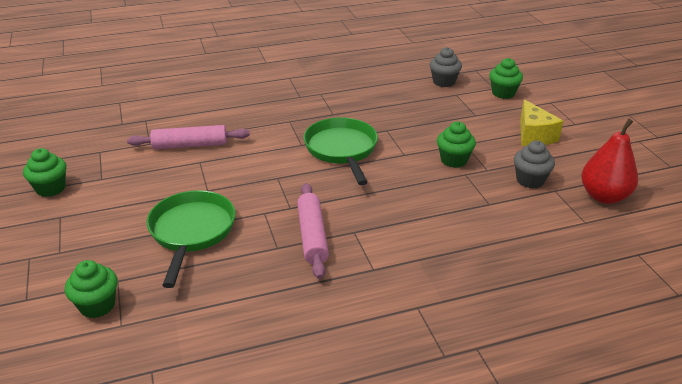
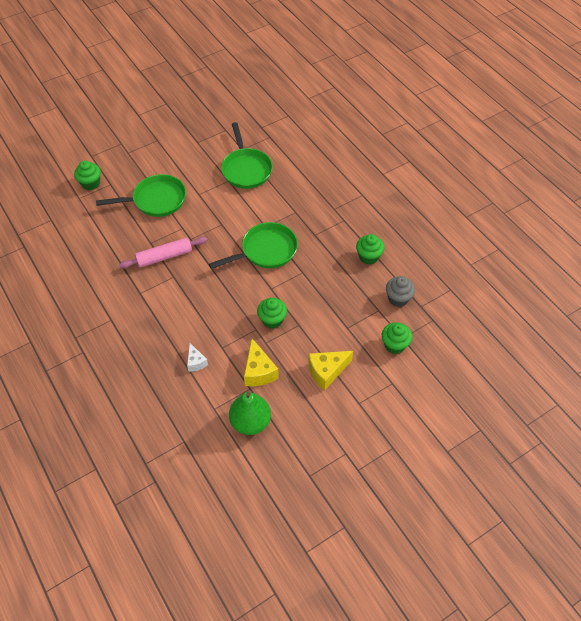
camera: 75 degrees right, 20 degrees up
green cupcake [23,148,67,197] -> green cupcake moved to [356,234,385,265]
pink rolling pin [127,125,250,149] -> green pan [221,122,273,189]
grey cupcake [514,140,555,188] -> yellow cheese [244,338,279,386]
red pear [581,119,638,204] -> green pear [229,392,271,435]
none -> white cheese [187,343,208,372]

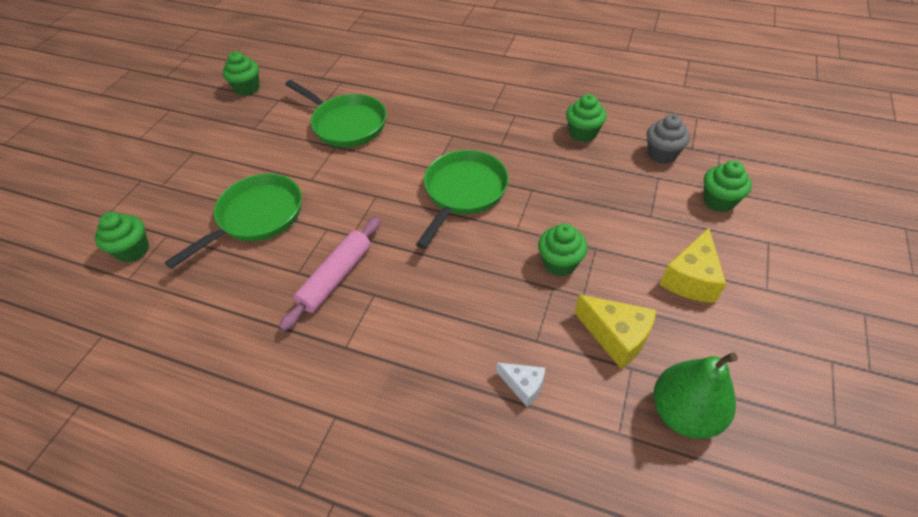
camera: 35 degrees left, 5 degrees down
none -> green cupcake [223,51,260,96]

